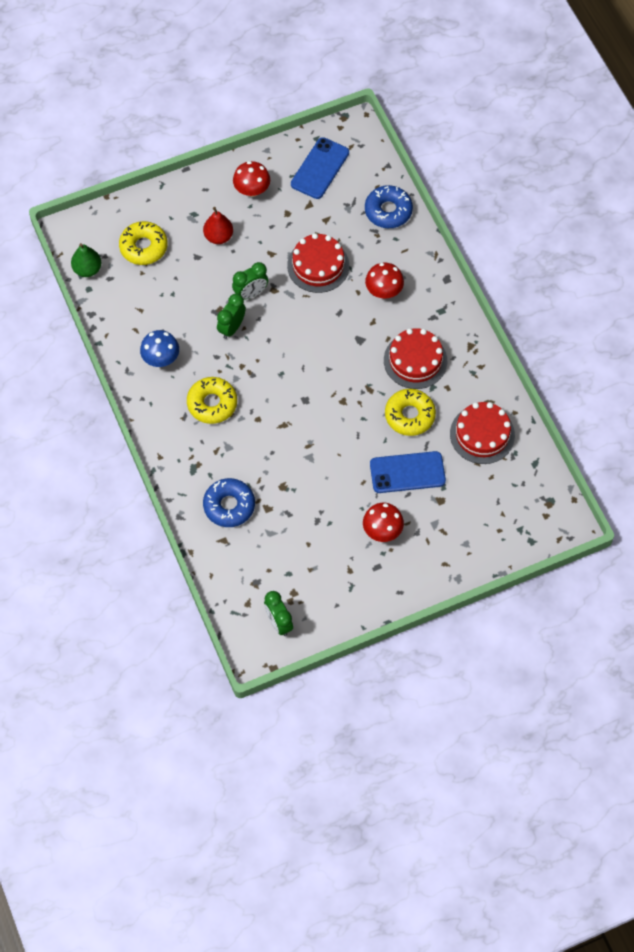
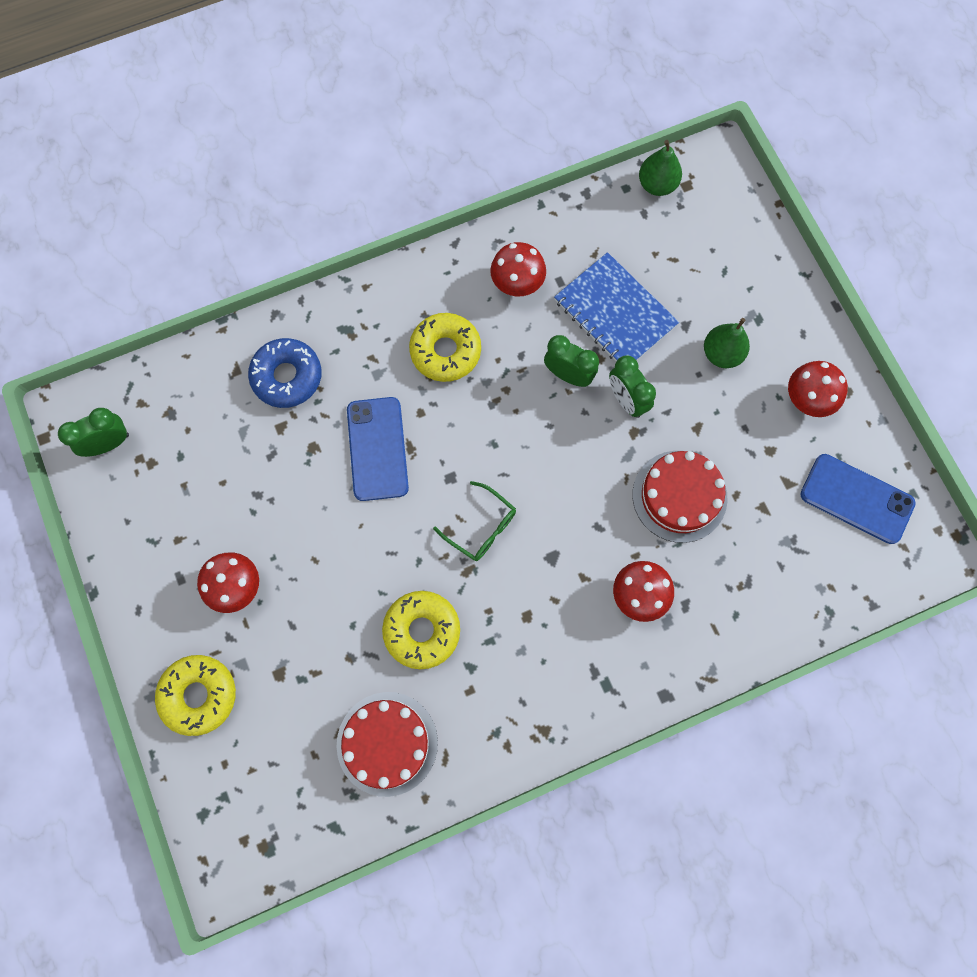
camera: 90 degrees right, 10 degrees up
yellow donut [119,221,168,265] -> yellow donut moved to [155,655,236,736]
blue mushroom [140,330,179,367] -> red mushroom [490,242,546,297]
red pear [203,207,233,244] -> green pear [704,318,750,368]
blue donut [365,185,413,228] -> none
blue phone [370,451,446,493] -> blue phone moved to [347,397,409,501]
red cake [384,328,447,389] -> none
none -> green glasses [433,481,516,561]
none -> blue notebook [554,252,679,362]

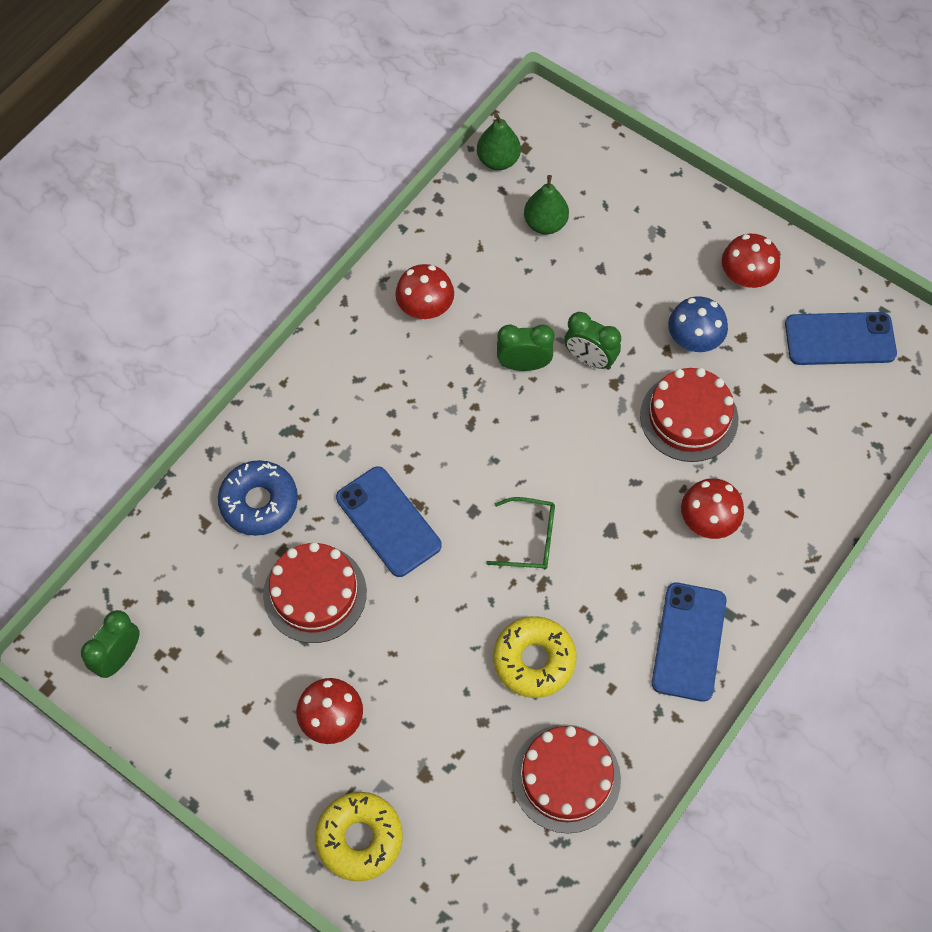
camera: 30 degrees left, 10 degrees down
yellow donut [409,313,481,382] -> none
blue notebook [554,252,679,362] -> none
green pear [704,318,750,368] -> green pear moved to [524,175,569,234]
none -> red cake [263,542,367,643]
none -> blue phone [652,582,726,702]
none -> blue mushroom [668,296,728,352]

